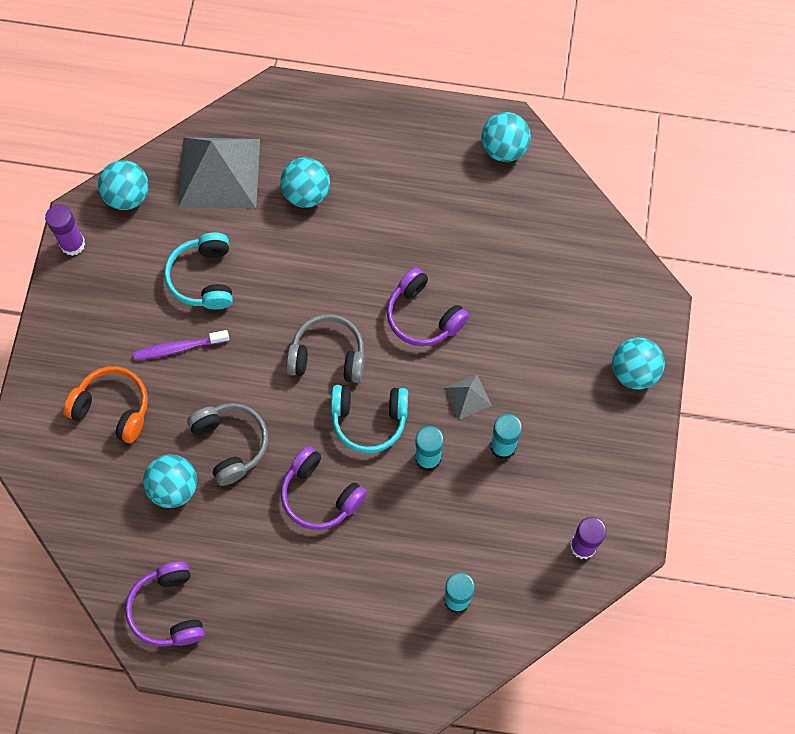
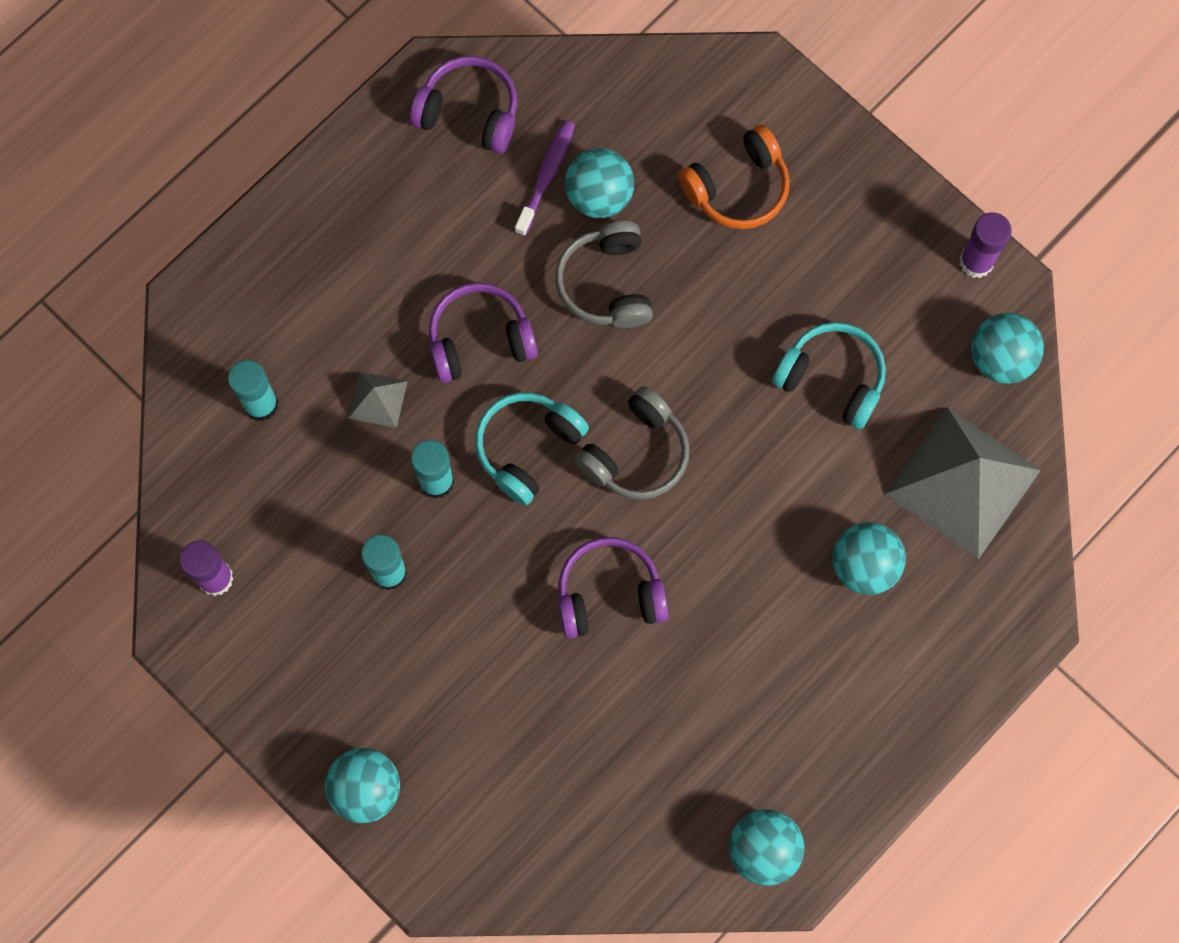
camera: 125 degrees right, 5 degrees up
purple toothbrush [133,330,229,360] -> purple toothbrush moved to [515,120,575,236]
grey headphones [187,403,268,486] -> grey headphones turned 75 degrees clockwise [555,221,653,328]
grey pyramid [444,374,492,419] -> grey pyramid moved to [348,372,408,428]

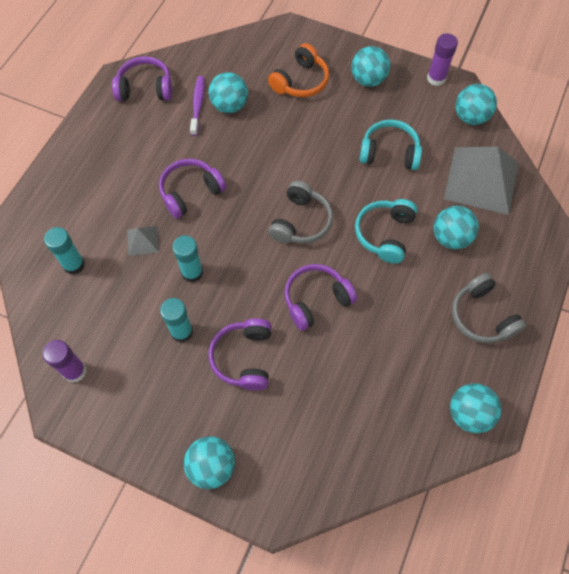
camera: 20 degrees left, 10 degrees down
turquoise headphones [475,392,589,505] -> turquoise headphones moved to [355,199,417,264]
grey headphones [555,221,653,328] -> grey headphones moved to [452,273,526,343]
none -> purple headphones [209,318,272,391]
none -> turquoise ball [351,46,390,87]

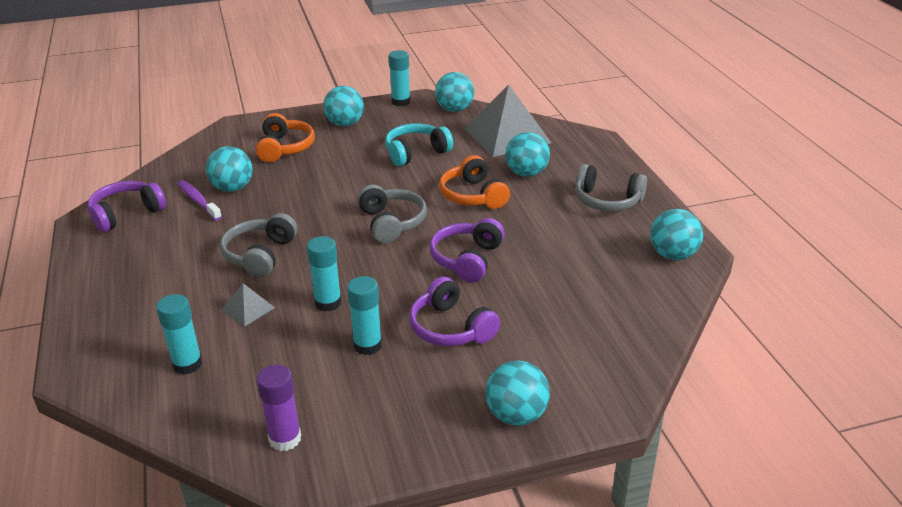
camera: 40 degrees left, 30 degrees down
purple headphones [159,159,226,219] -> grey headphones [220,213,297,277]
turquoise headphones [355,199,417,264] -> orange headphones [439,155,510,209]
purple glue stick [427,33,458,86] -> turquoise glue stick [389,50,411,106]

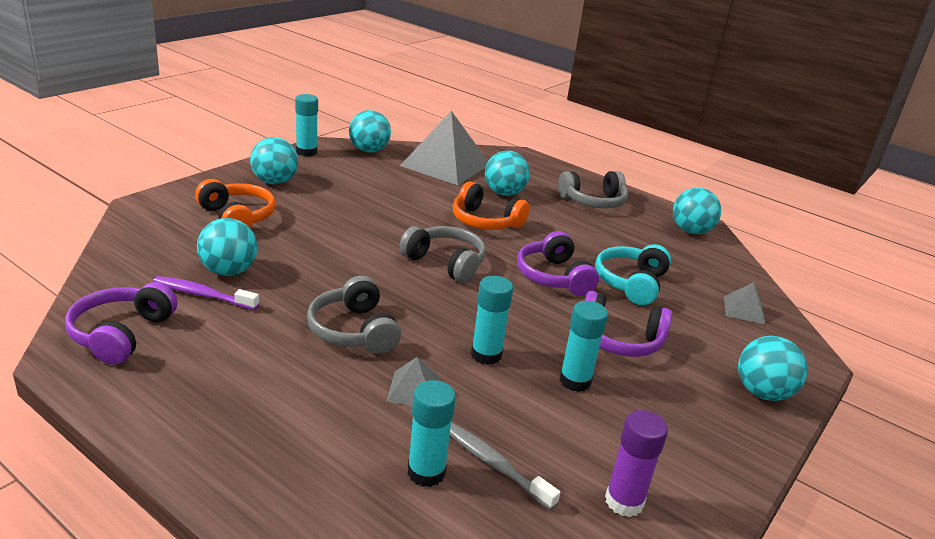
camera: 40 degrees left, 5 degrees down
turquoise headphones [385,123,453,166] -> turquoise headphones moved to [595,244,671,305]
none -> grey toothbrush [450,423,561,510]
none -> grey pyramid [724,282,765,324]

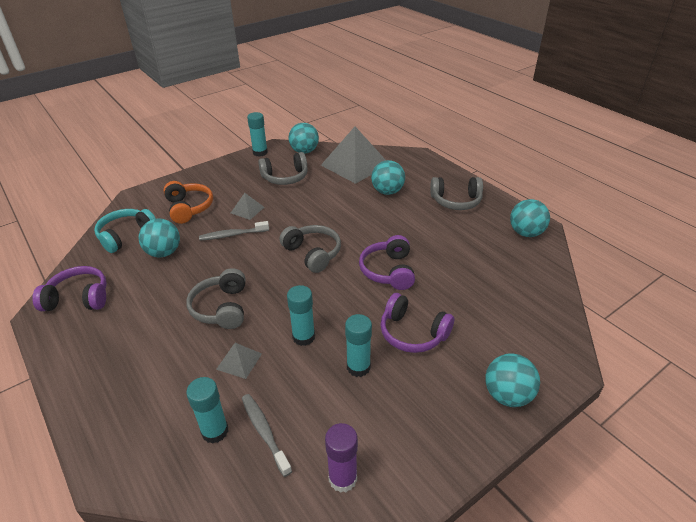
camera: 20 degrees right, 10 degrees up
purple headphones [65,282,177,365] -> purple headphones turned 60 degrees clockwise [32,266,107,311]
purple toothbrush [153,276,259,310] -> none
turquoise ball [250,137,298,184] -> none
orange headphones [452,181,530,230] -> none
turquoise headphones [595,244,671,305] -> turquoise headphones moved to [94,209,156,253]
grey pyramid [724,282,765,324] -> grey pyramid moved to [231,193,264,220]
none -> grey toothbrush [199,221,269,241]
none -> grey headphones [258,152,308,185]

